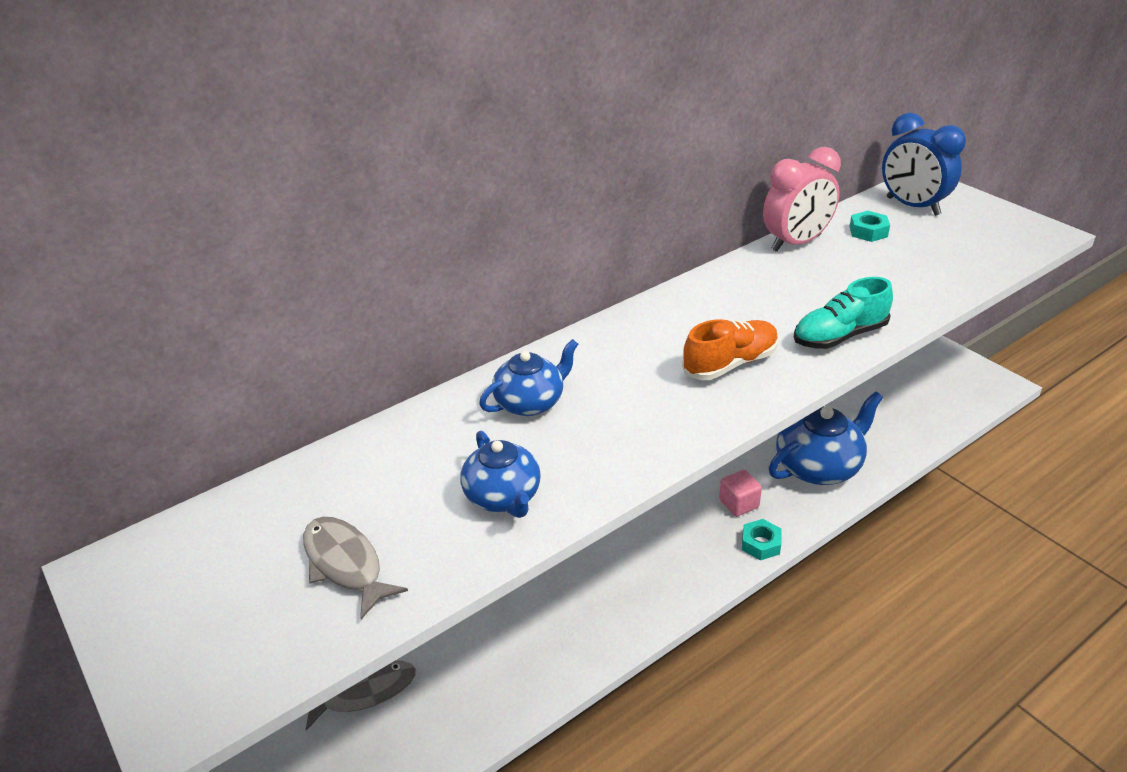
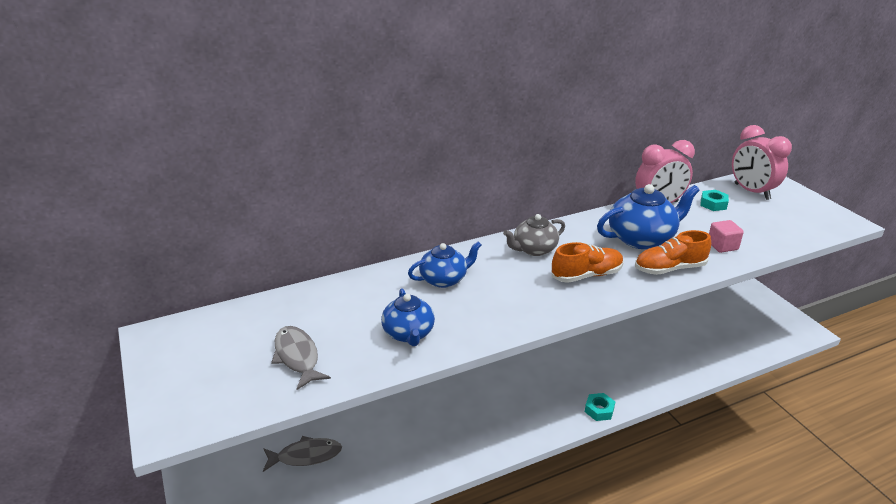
camera: 10 degrees right, 5 degrees down
pink cube [719,470,762,517] -> pink cube moved to [709,220,744,253]
blue teapot [769,391,883,485] -> blue teapot moved to [597,184,700,249]
turquoise shoe [794,277,893,349] -> orange shoe [635,230,711,275]
blue clock [882,113,966,216] -> pink clock [732,125,792,200]
none -> grey teapot [503,214,565,256]

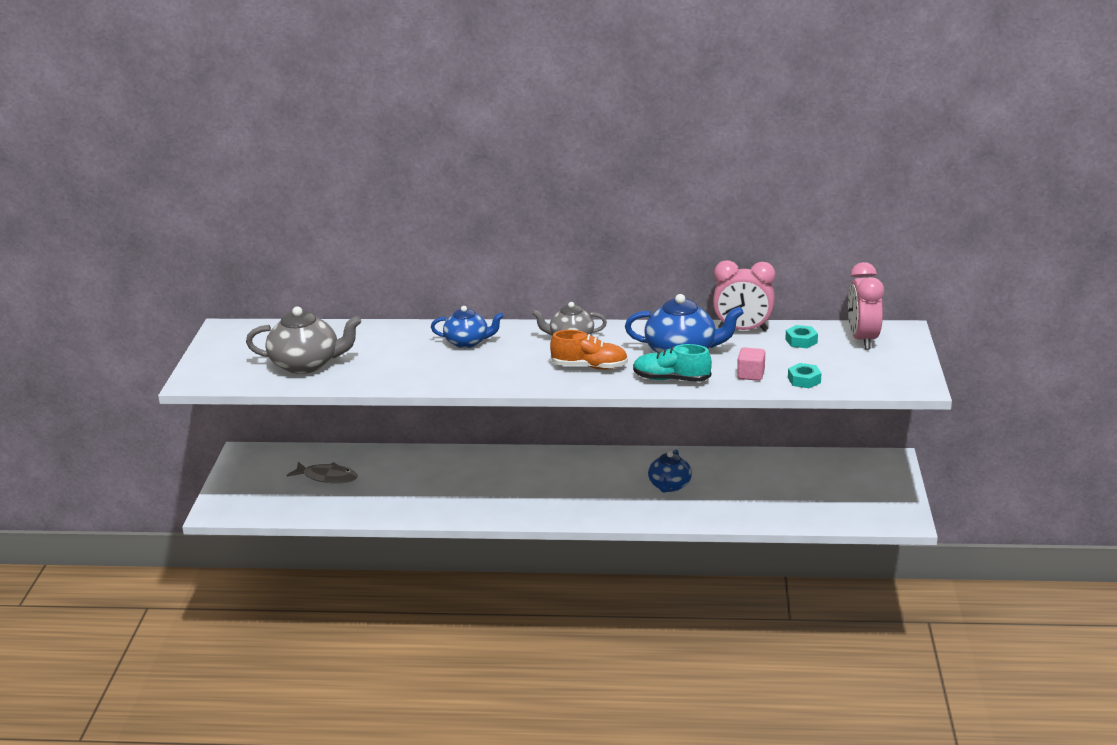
camera: 30 degrees right, 5 degrees down
grey fish [271,326,331,390] -> grey teapot [246,307,362,374]
blue teapot [381,288,435,346] -> blue teapot moved to [648,450,692,493]
turquoise nut [585,393,615,421] -> turquoise nut moved to [788,363,822,388]
orange shoe [635,230,711,275] -> turquoise shoe [633,344,712,382]

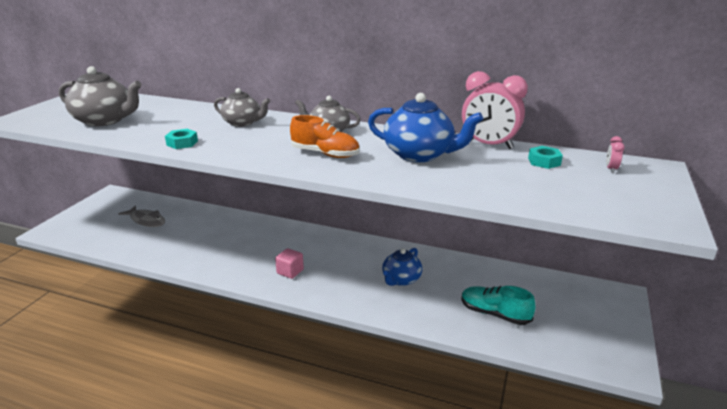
camera: 15 degrees right, 0 degrees up
blue teapot [431,306,504,348] -> grey teapot [214,88,270,127]
turquoise shoe [633,344,712,382] -> turquoise shoe moved to [461,286,535,325]
pink cube [737,347,765,381] -> pink cube moved to [275,248,304,279]
turquoise nut [788,363,822,388] -> turquoise nut moved to [165,129,198,149]
pink clock [848,262,884,350] -> pink clock [606,136,625,173], size x0.41

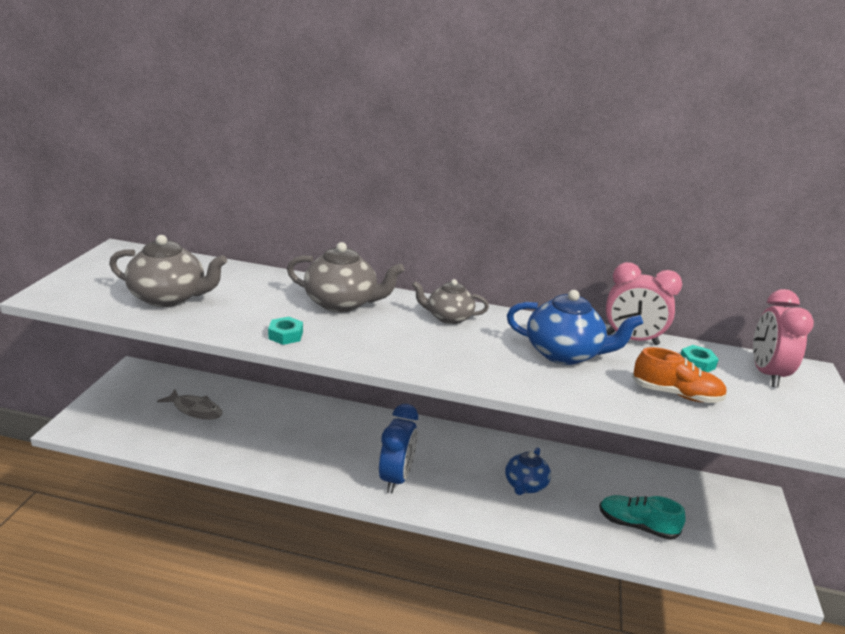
camera: 10 degrees left, 0 degrees up
grey teapot [214,88,270,127] -> grey teapot [287,242,404,312], size x1.55
pink cube [275,248,304,279] -> blue clock [379,404,418,493]
orange shoe [290,115,360,158] -> orange shoe moved to [632,347,727,403]
pink clock [606,136,625,173] -> pink clock [753,289,814,387], size x2.47

